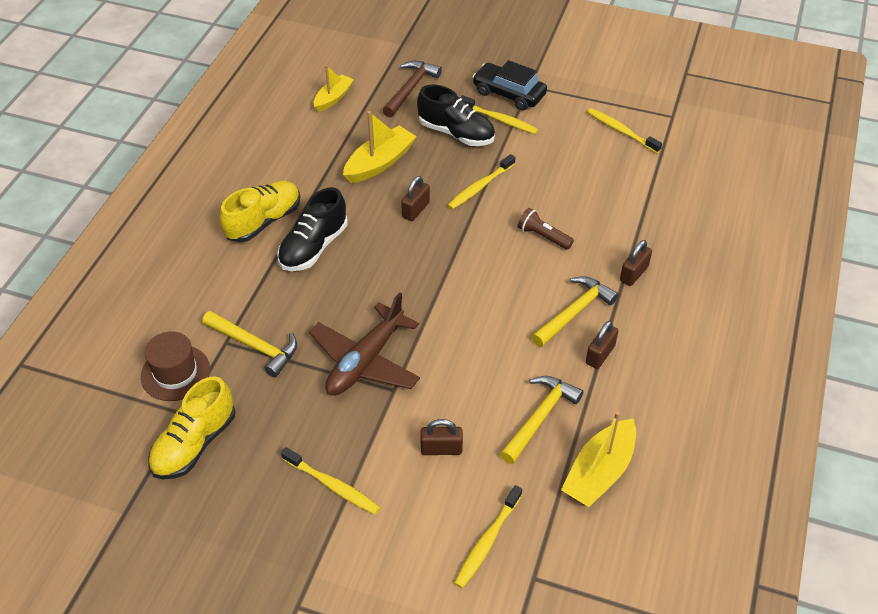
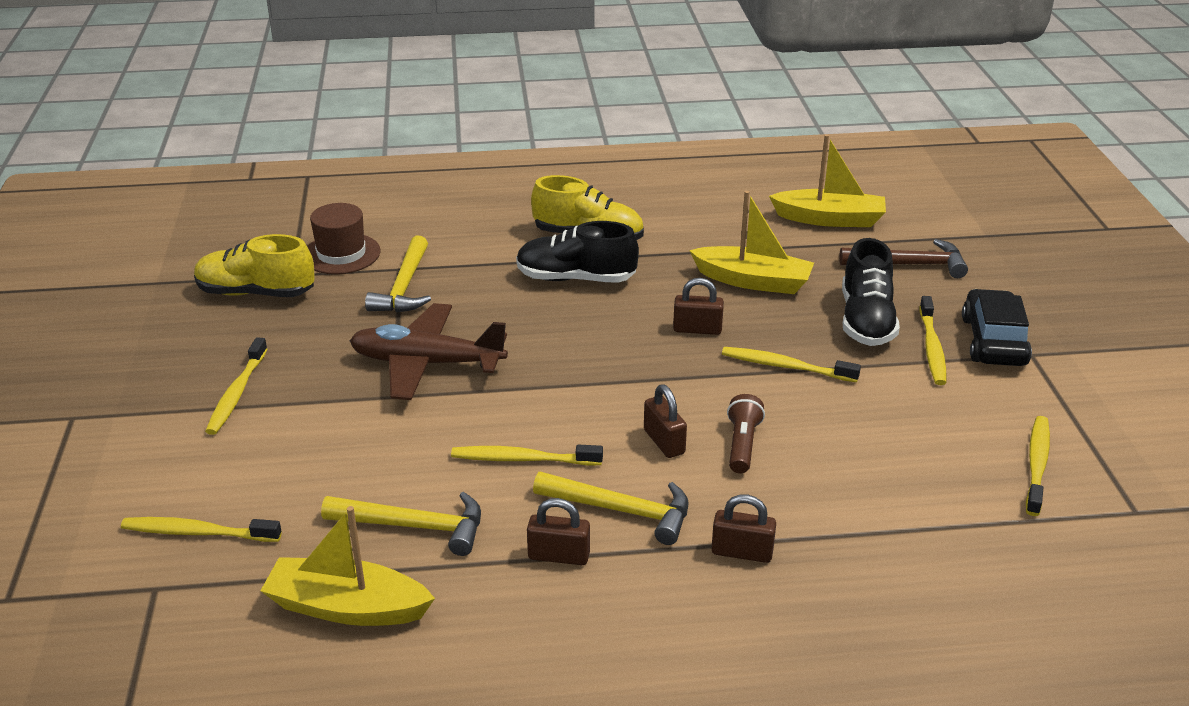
camera: 65 degrees right, 15 degrees down
yellow boat [314,65,354,112] -> yellow boat [769,134,886,227], size x1.52
brown padlock [420,419,463,455] -> brown padlock moved to [644,384,687,458]
none -> yellow toothbrush [451,445,603,465]

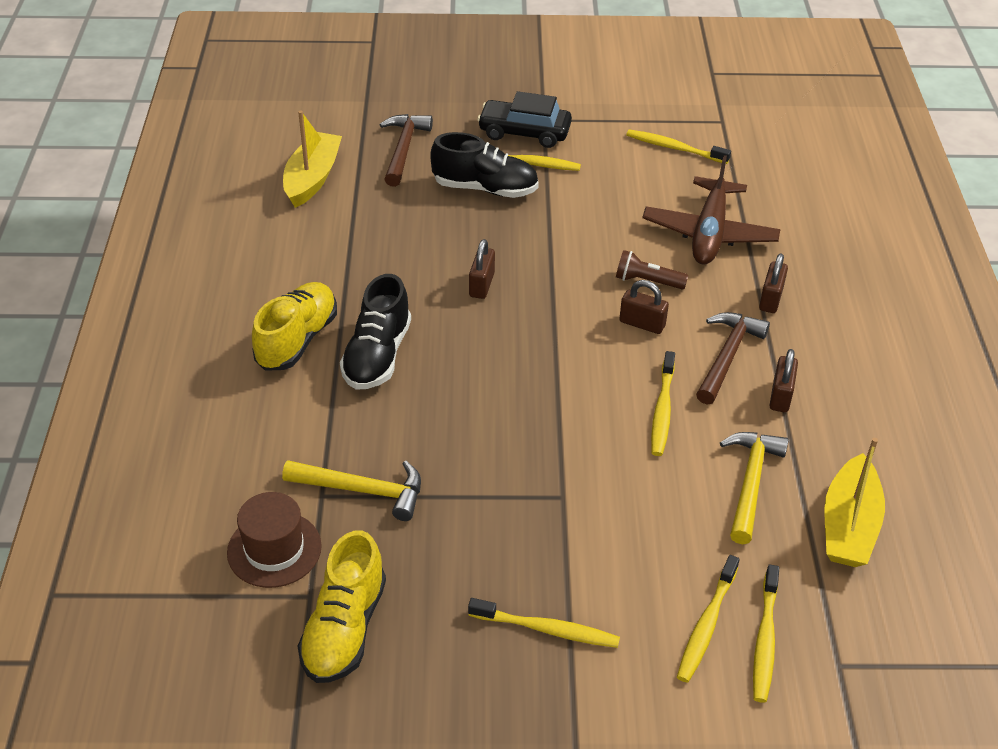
camera: 85 degrees left, 10 degrees up
brown plane [350,303,508,400] -> brown plane moved to [643,155,780,264]
yellow hammer [533,472,689,545] -> brown hammer [696,312,770,405]
brown padlock [644,384,687,458] -> brown padlock turned 45 degrees clockwise [619,280,669,334]
yellow boat [689,191,814,294] -> none
yellow toothbrush [722,347,861,382] -> yellow toothbrush moved to [677,555,740,683]

